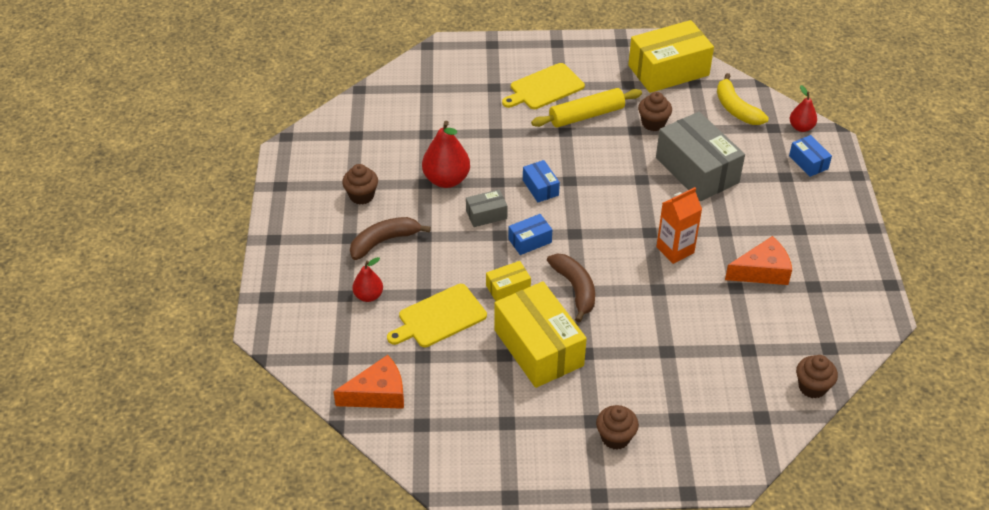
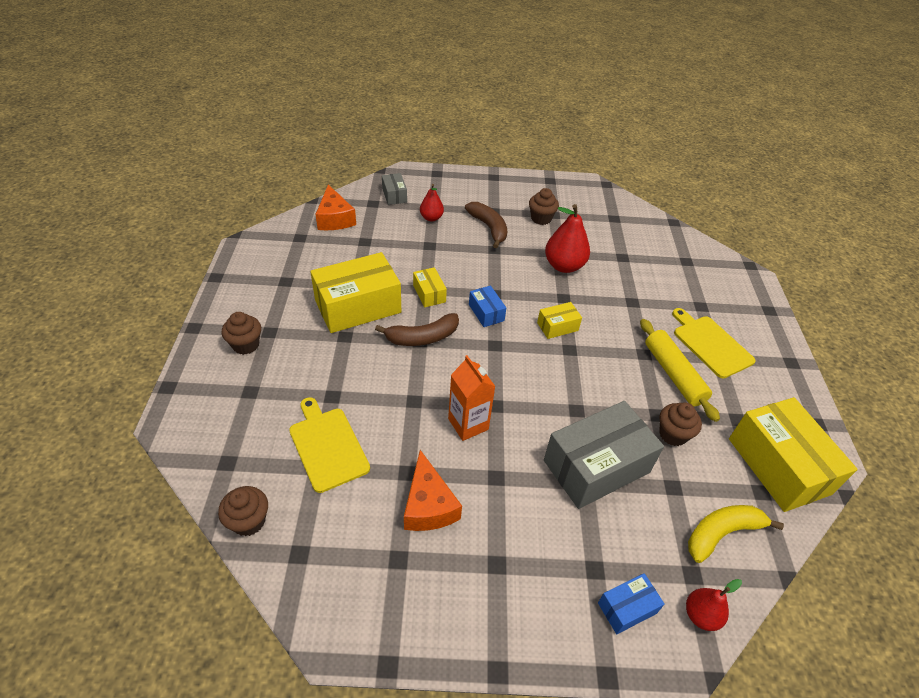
camera: 90 degrees right, 0 degrees up
yellow cutting board [387,284,487,347] -> yellow cutting board moved to [289,397,370,493]
grey box [466,189,507,227] -> grey box moved to [382,173,407,205]
blue box [523,160,560,202] -> yellow box [537,302,582,339]

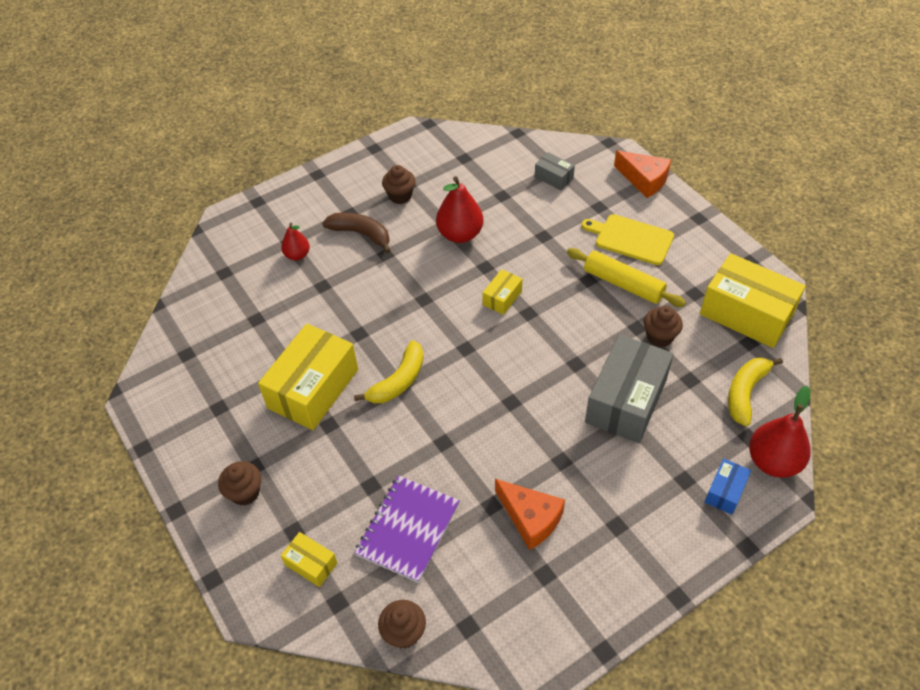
camera: 30 degrees left, 5 degrees up
yellow cutting board [289,397,370,493] -> purple notebook [354,475,460,583]
orange cheese [315,185,356,230] -> orange cheese moved to [614,150,671,198]
brown banana [375,313,459,346] -> yellow banana [354,340,424,403]
grey box [382,173,407,205] -> grey box moved to [535,152,575,190]
yellow box [413,267,447,307] -> yellow box moved to [281,532,337,587]
orange carton [448,355,496,441] -> none
blue box [469,286,506,327] -> none
red pear [686,579,742,631] -> red pear [749,386,811,478], size x1.71

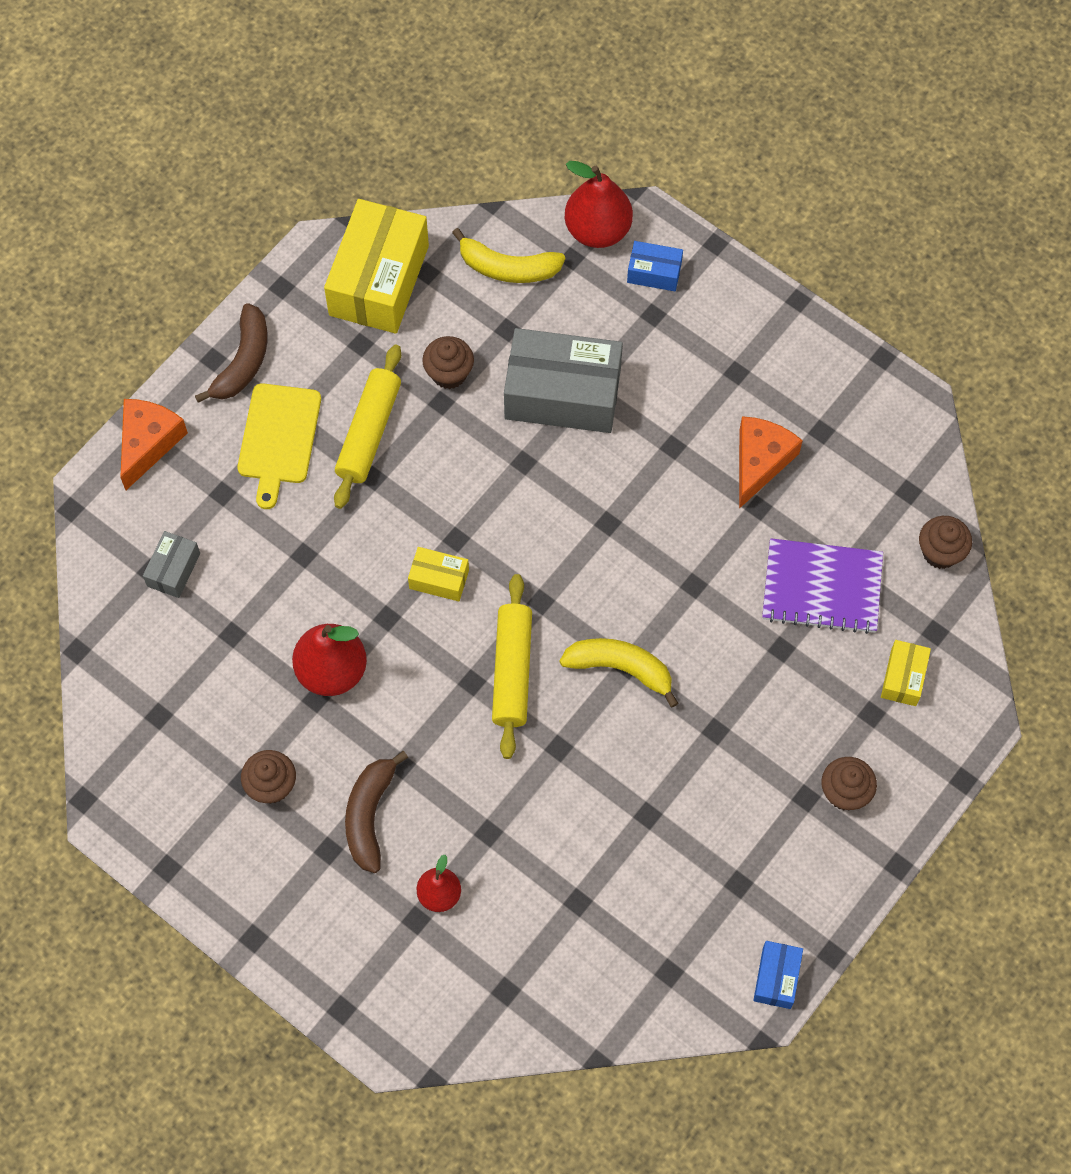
camera: 110 degrees left, 15 degrees up
yellow box [258,324,358,430] -> none
none -> brown banana [195,303,267,403]
none -> yellow rolling pin [492,574,532,759]
none -> blue box [753,941,803,1009]

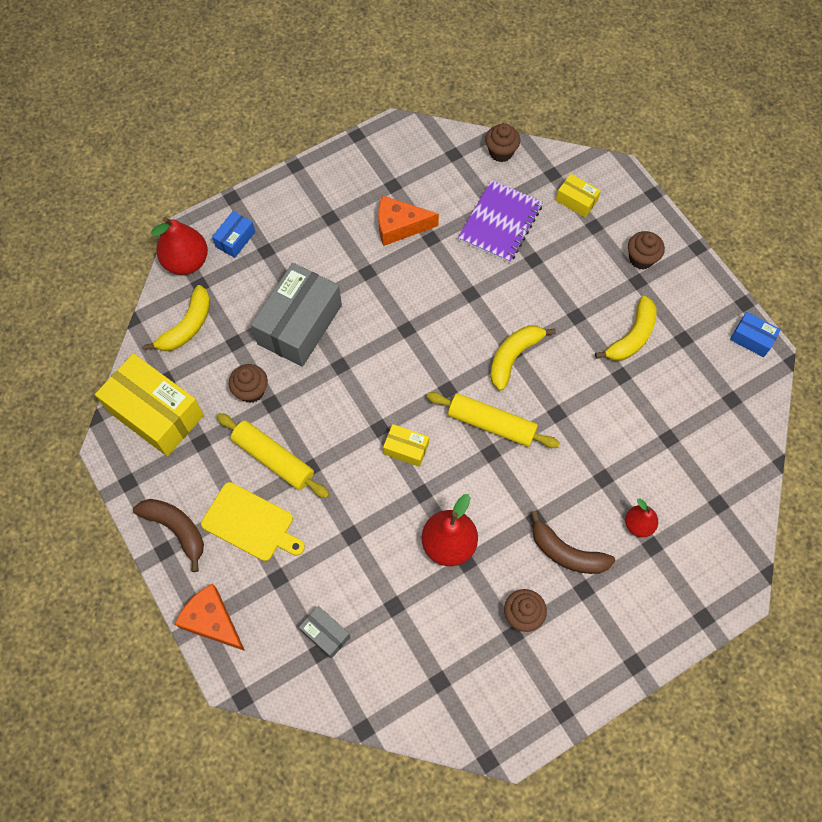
camera: 70 degrees left, 0 degrees up
yellow box [408,547,469,601] -> yellow box turned 75 degrees clockwise [383,424,429,467]
orange cheese [739,416,803,509] -> orange cheese turned 45 degrees counterclockwise [378,195,439,246]
none -> yellow banana [595,296,657,361]

